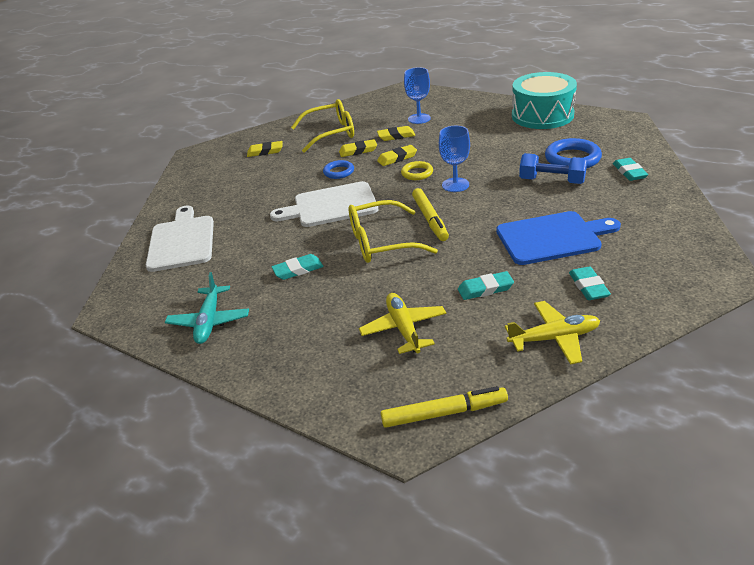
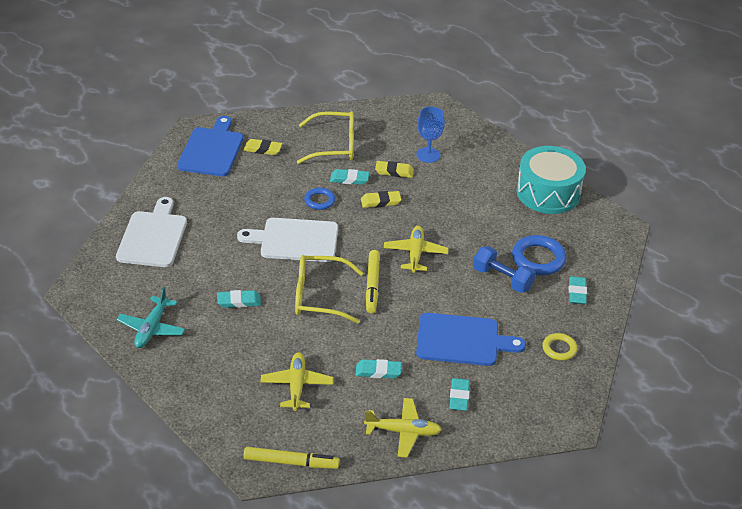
camera: 10 degrees right, 5 degrees up
yellow eraser [339,139,377,157] -> turquoise eraser [330,169,369,185]
yellow ring [401,161,433,180] -> yellow ring moved to [542,333,577,361]
blue goblet [439,126,470,192] -> yellow plane [384,226,449,273]
none -> blue cutting board [177,116,243,176]

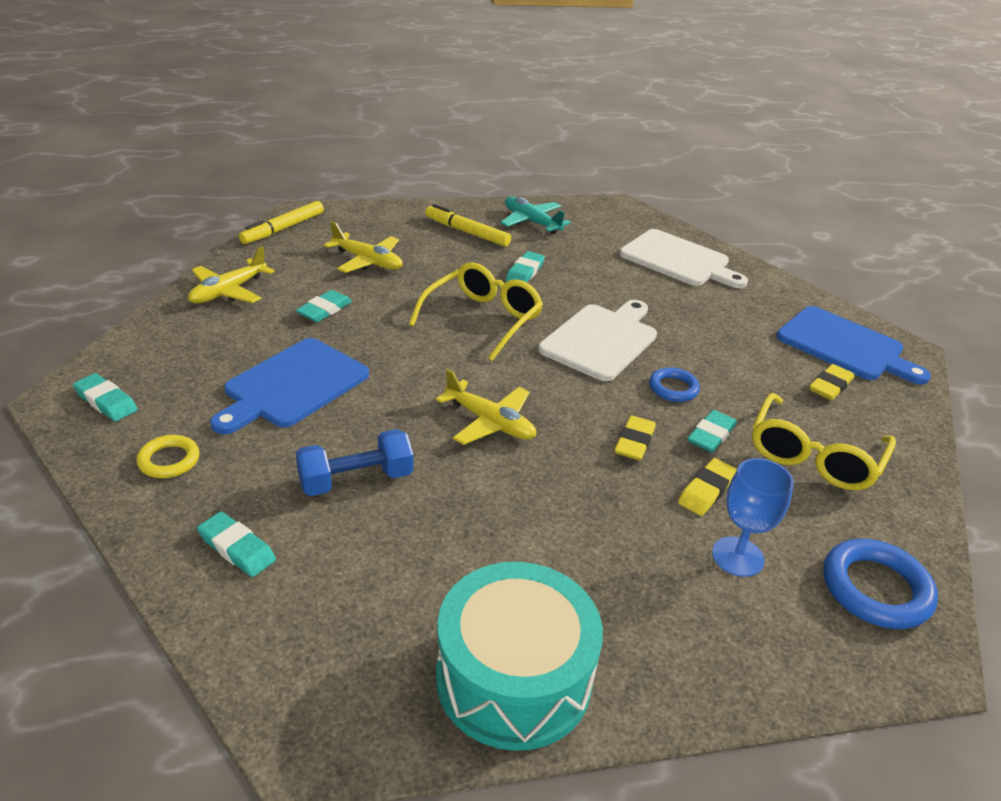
camera: 120 degrees right, 5 degrees down
yellow marker [366,250,380,313] -> yellow marker moved to [425,204,511,247]
turquoise eraser [449,378,470,411] -> turquoise eraser moved to [73,373,138,421]
blue ring [512,235,567,275] -> blue ring moved to [823,539,938,629]

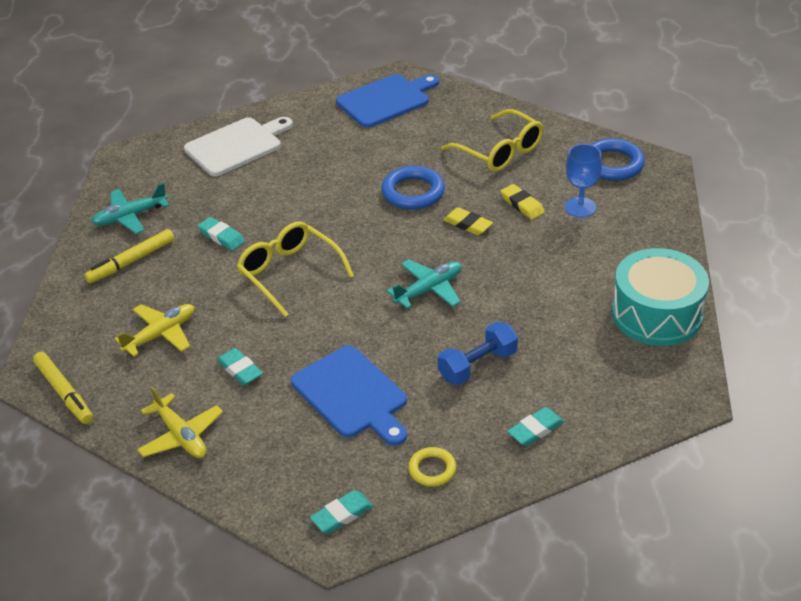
camera: 70 degrees left, 5 degrees up
blue dumbbell [296,429,413,496] -> blue dumbbell turned 60 degrees clockwise [438,322,518,385]
yellow plane [436,369,536,445] -> turquoise plane [387,260,462,309]
white cutting board [538,300,657,381] -> none
blue ring [649,367,700,402] -> blue ring [381,166,445,210], size x1.67
turquoise eraser [687,410,737,453] -> none
yellow eraser [809,364,854,400] -> none

